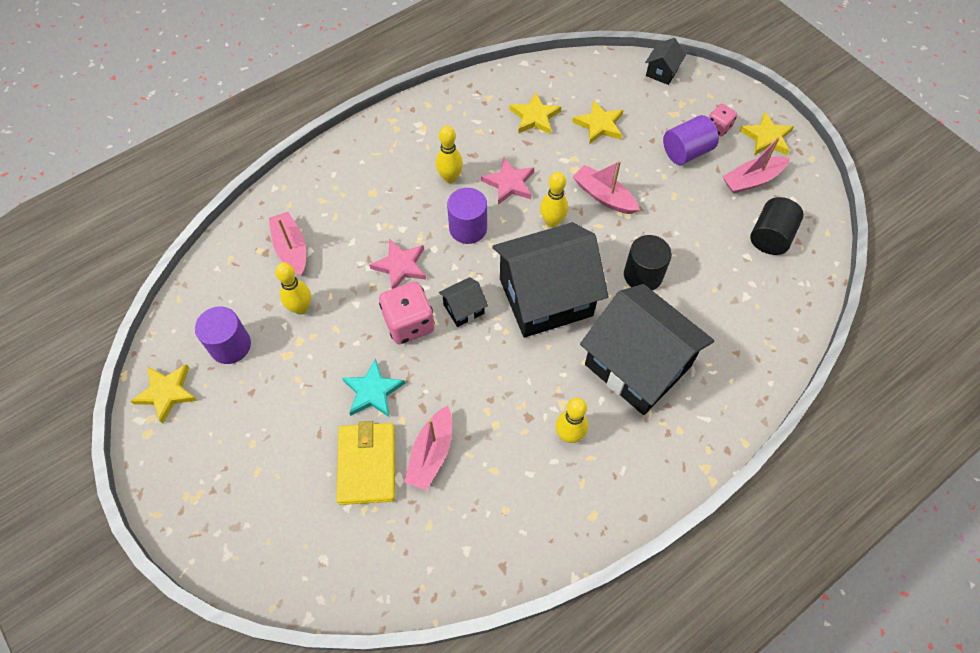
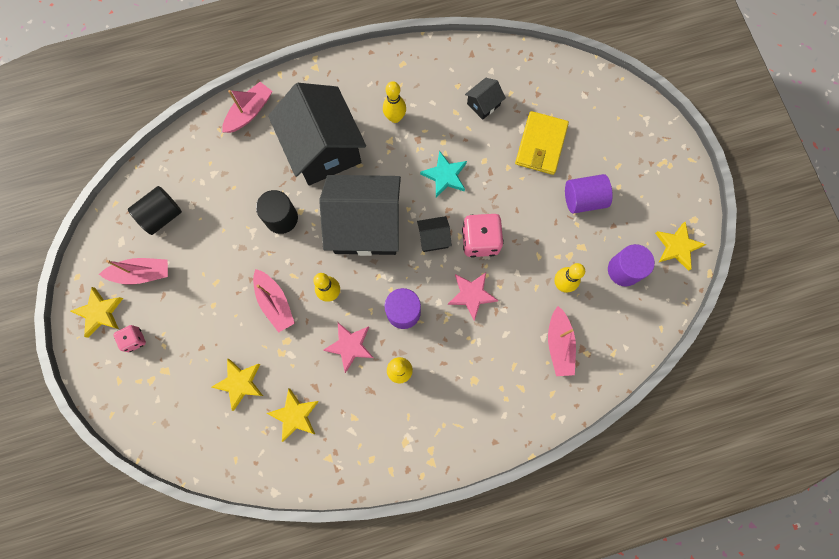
camera: 160 degrees left, 15 degrees up
turquoise star [342,358,405,417] -> turquoise star moved to [420,151,467,197]
pink boat [404,406,452,490] -> pink boat moved to [222,82,272,133]
black house [645,38,686,85] -> black house moved to [465,78,506,120]
purple cylinder [663,115,719,165] -> purple cylinder moved to [565,174,613,214]

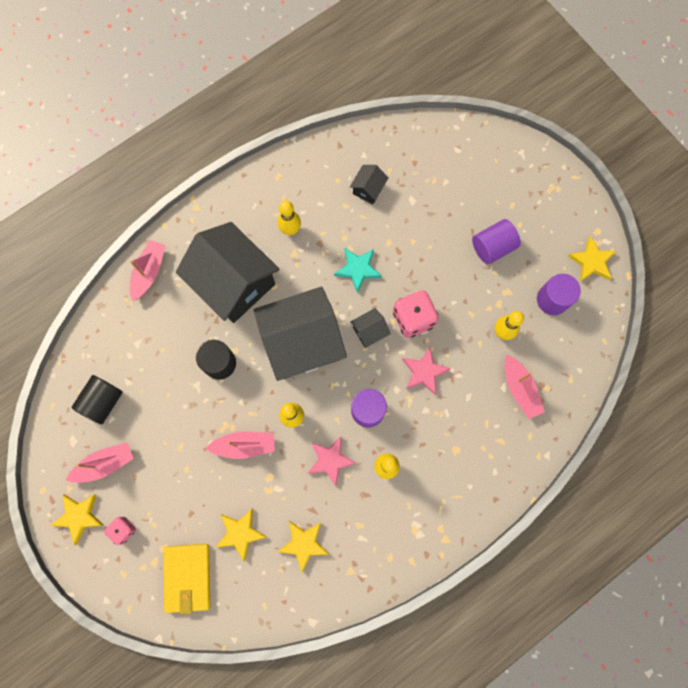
camera: 20 degrees left, 0 degrees up
pink boat [253,269,295,333] -> pink boat turned 45 degrees counterclockwise [206,431,275,459]
yellow wallet [515,111,569,175] -> yellow wallet moved to [164,544,210,614]

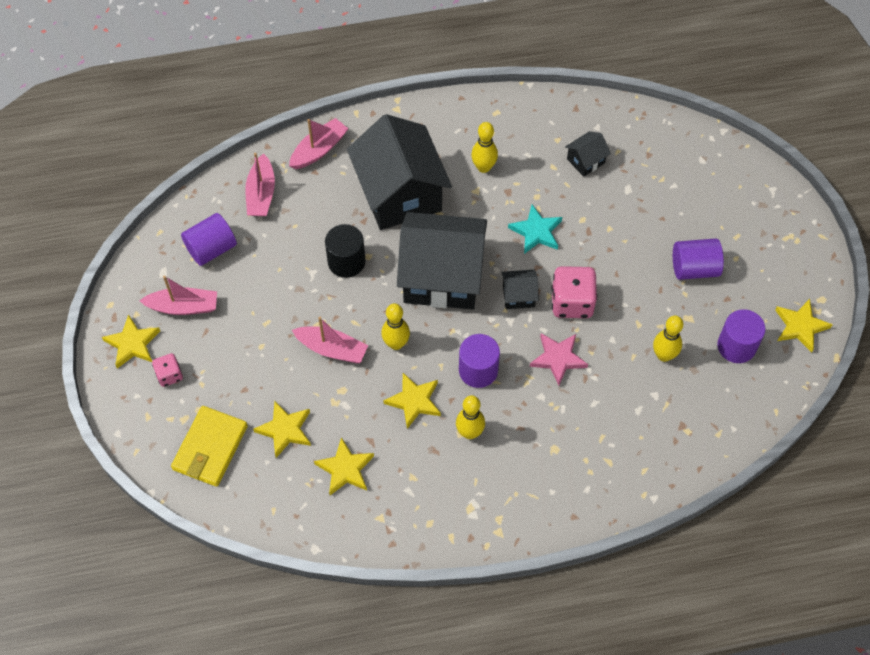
camera: 25 degrees right, 15 degrees down
black cylinder [72,375,123,424] -> purple cylinder [181,213,237,266]
pink star [307,436,357,486] -> yellow star [383,373,441,429]
pink boat [505,354,545,419] -> pink boat moved to [245,153,275,216]

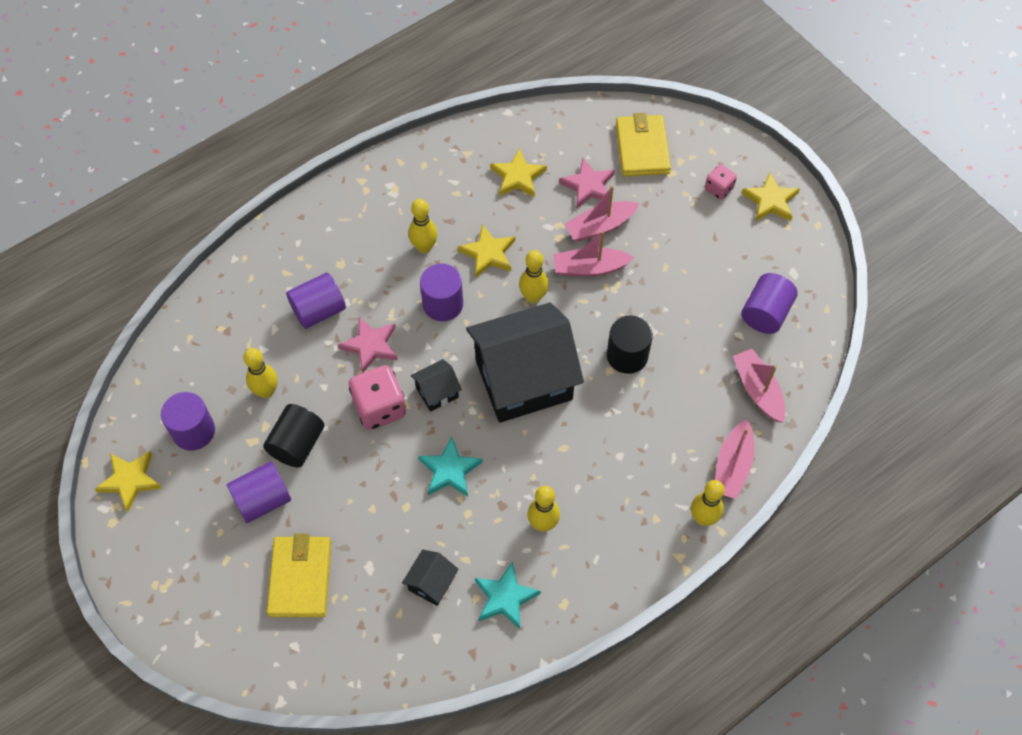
camera: 155 degrees right, 0 degrees up
pink boat [139,276,217,315] -> pink boat moved to [565,186,640,241]
yellow star [253,401,311,458] -> pink star [559,158,615,209]
black house [347,114,452,230] -> none
none -> black cylinder [263,404,324,468]
none -> yellow wallet [267,534,331,617]
none -> purple cylinder [286,272,346,329]
none -> turquoise star [475,561,541,629]
none -> yellow bowling pin [691,480,725,526]

